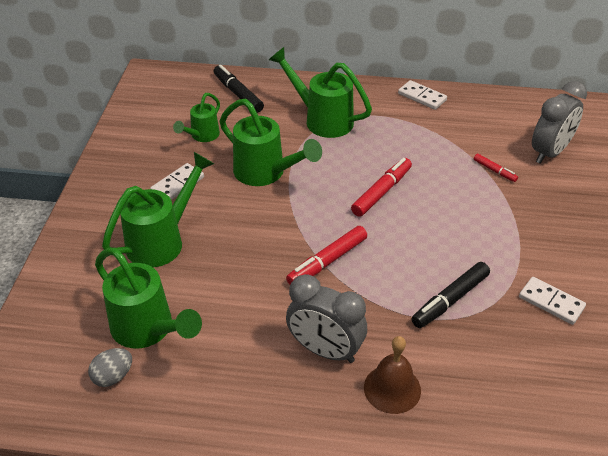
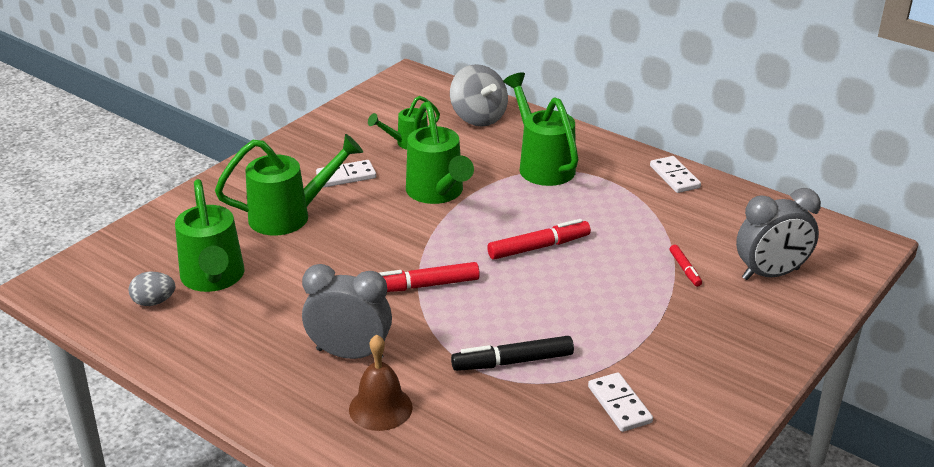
camera: 30 degrees right, 10 degrees down
black marker [214,65,264,113] -> grey spinning top [450,64,508,127]
grey clock [286,274,367,363] -> grey clock turned 135 degrees clockwise [302,264,392,359]

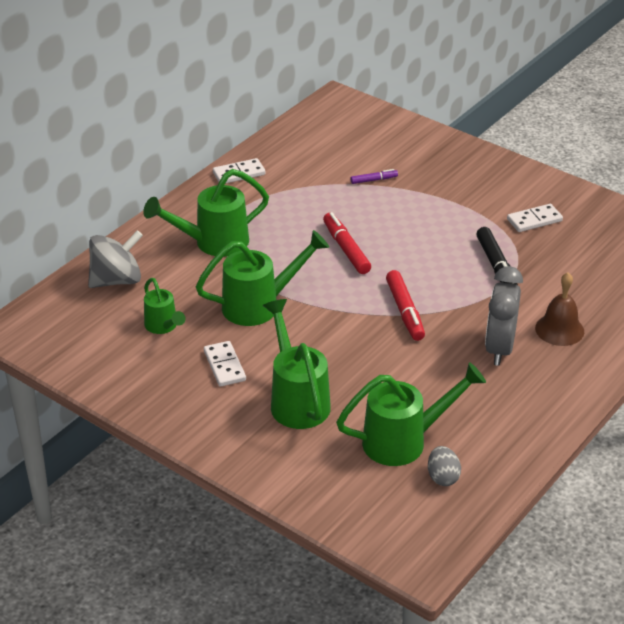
camera: 90 degrees left, 5 degrees up
red marker [670,245,702,286] -> purple marker [351,169,398,184]
grey clock [736,188,821,280] -> none

